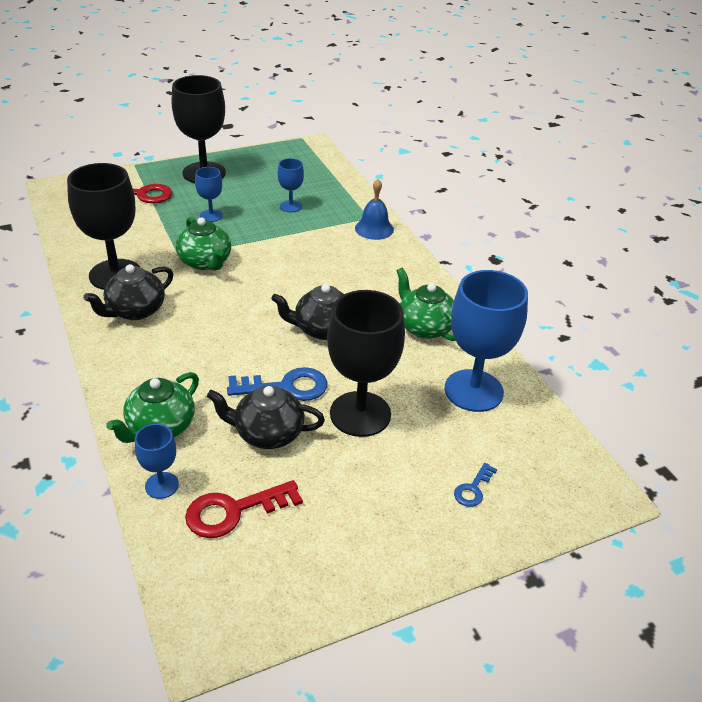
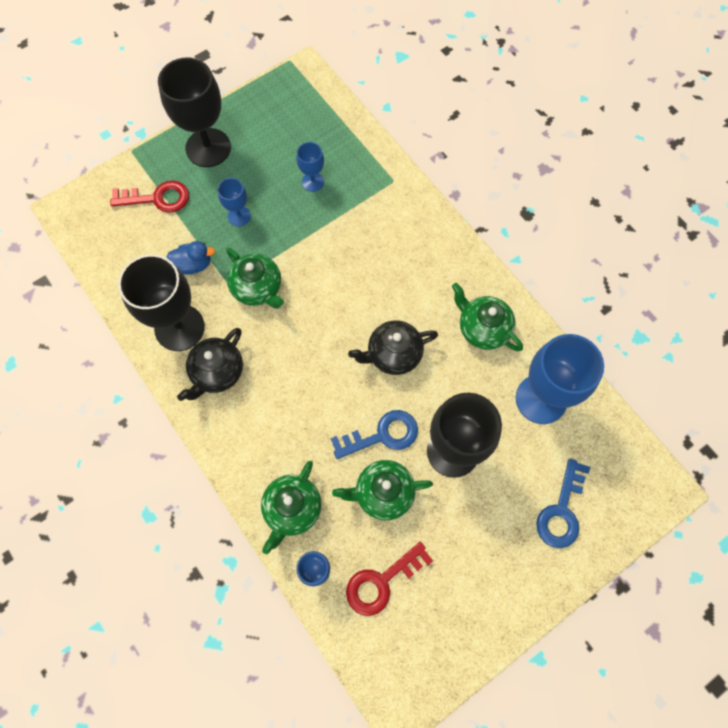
camera: 10 degrees left, 30 degrees up
black teapot [207,386,325,449] -> green teapot [332,460,433,520]
blue bell [355,179,394,240] -> none
blue key [454,463,497,507] -> blue key [536,458,590,548], size x1.82
none -> blue duck [166,241,215,274]

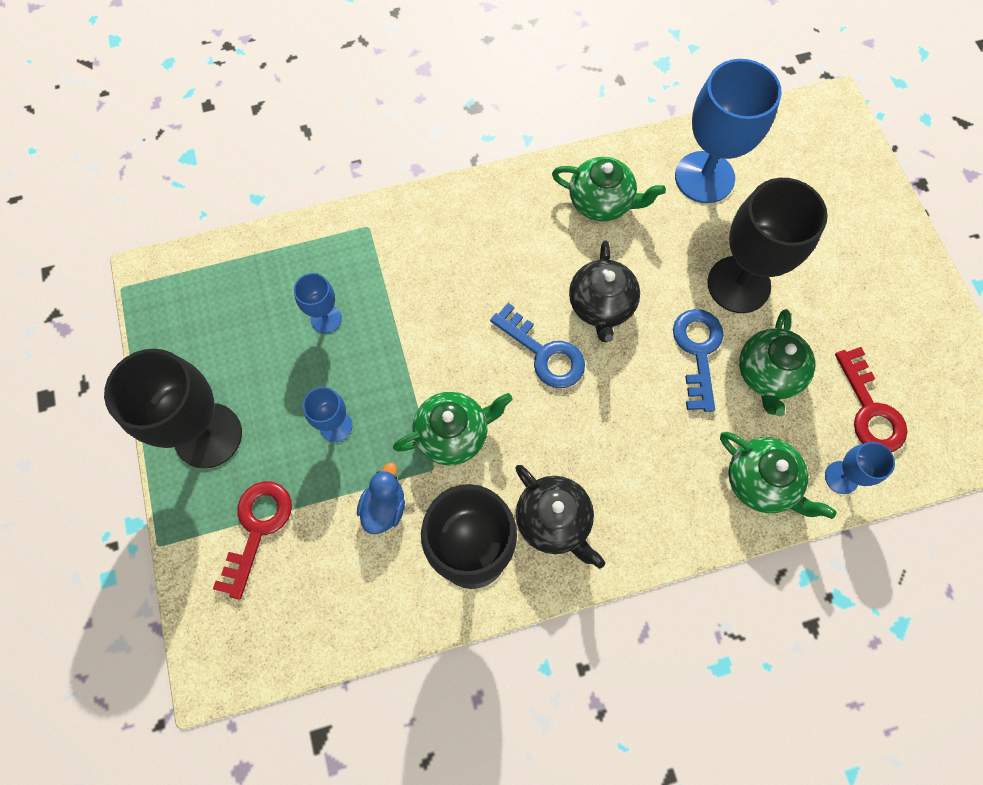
camera: 70 degrees left, 0 degrees up
green teapot [452,283,523,351] -> green teapot turned 135 degrees counterclockwise [552,157,666,221]
blue key [536,458,590,548] -> blue key moved to [490,303,585,388]

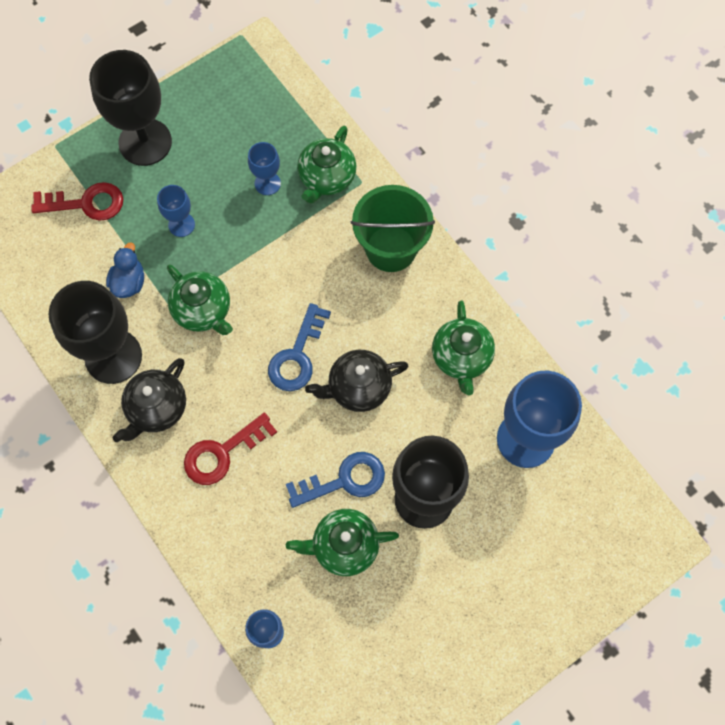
camera: 70 degrees right, 0 degrees up
blue duck [357,463,405,534] -> blue duck turned 75 degrees counterclockwise [106,242,144,298]
green teapot [720,432,837,519] -> green teapot moved to [297,125,356,204]
red key [835,347,908,452] -> red key moved to [184,412,277,485]
none -> green bucket [351,185,435,272]

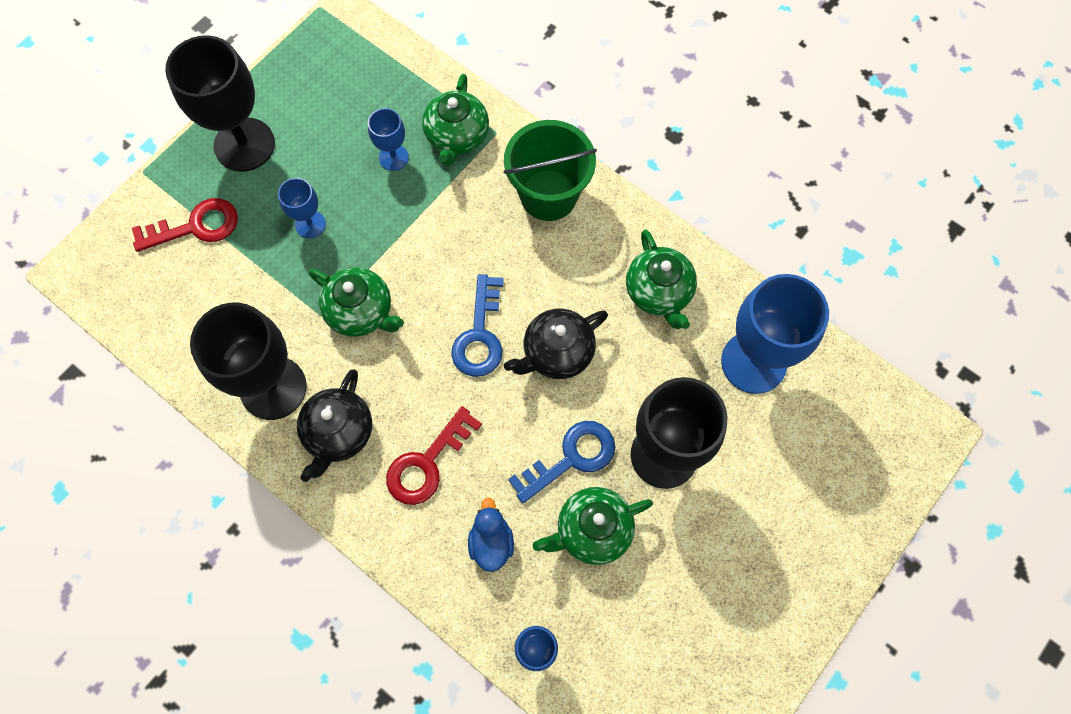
camera: 15 degrees left, 0 degrees up
blue duck [106,242,144,298] -> blue duck moved to [468,498,514,572]

